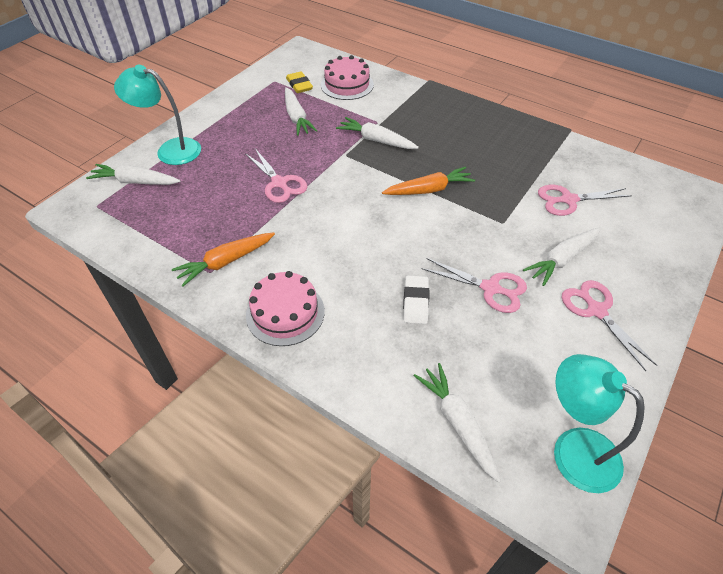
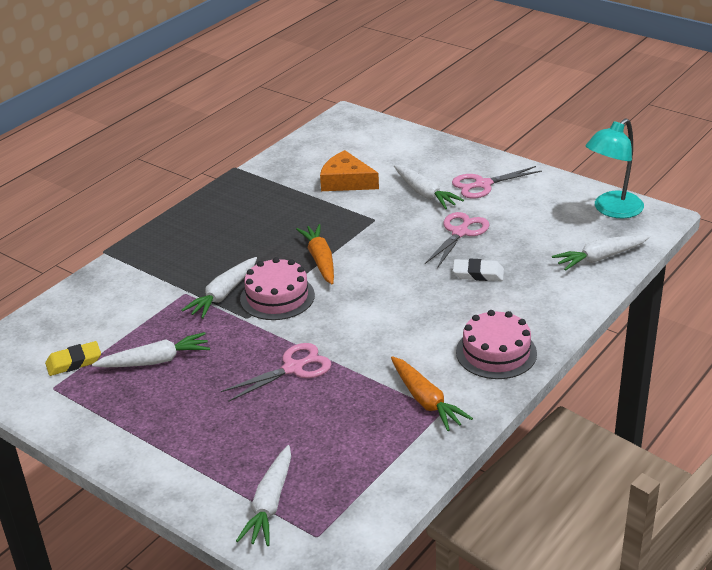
camera: 85 degrees left, 15 degrees down
turquoise lamp [114,65,201,165] -> none
pink cake [321,55,374,100] -> pink cake moved to [240,257,315,320]
pink scissors [538,185,632,216] -> orange cheese [320,150,379,191]

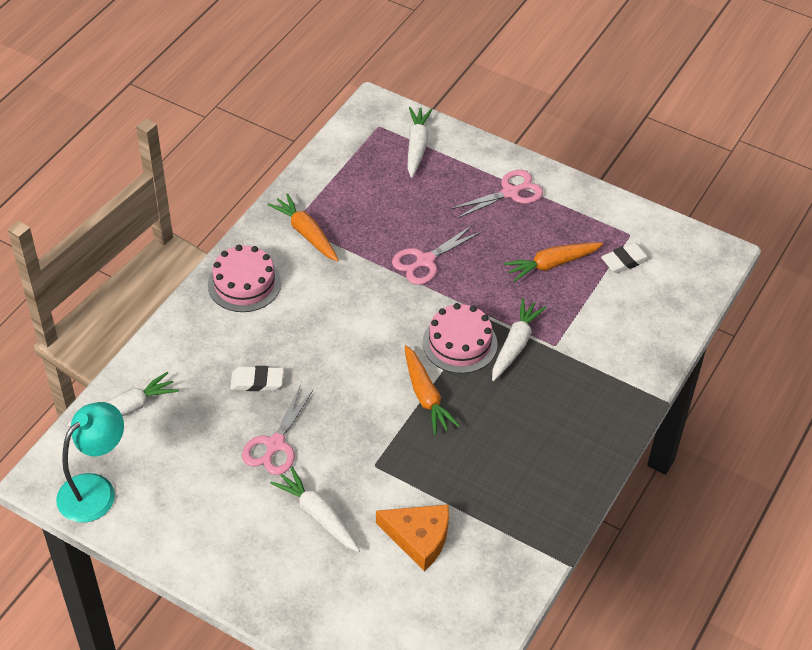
camera: 170 degrees right, 15 degrees up
yellow eraser [45,341,101,376] -> white eraser [601,242,651,273]
white carrot [92,332,210,367] -> orange carrot [504,242,603,282]
pink scissors [452,166,542,199] -> pink scissors moved to [450,170,543,218]

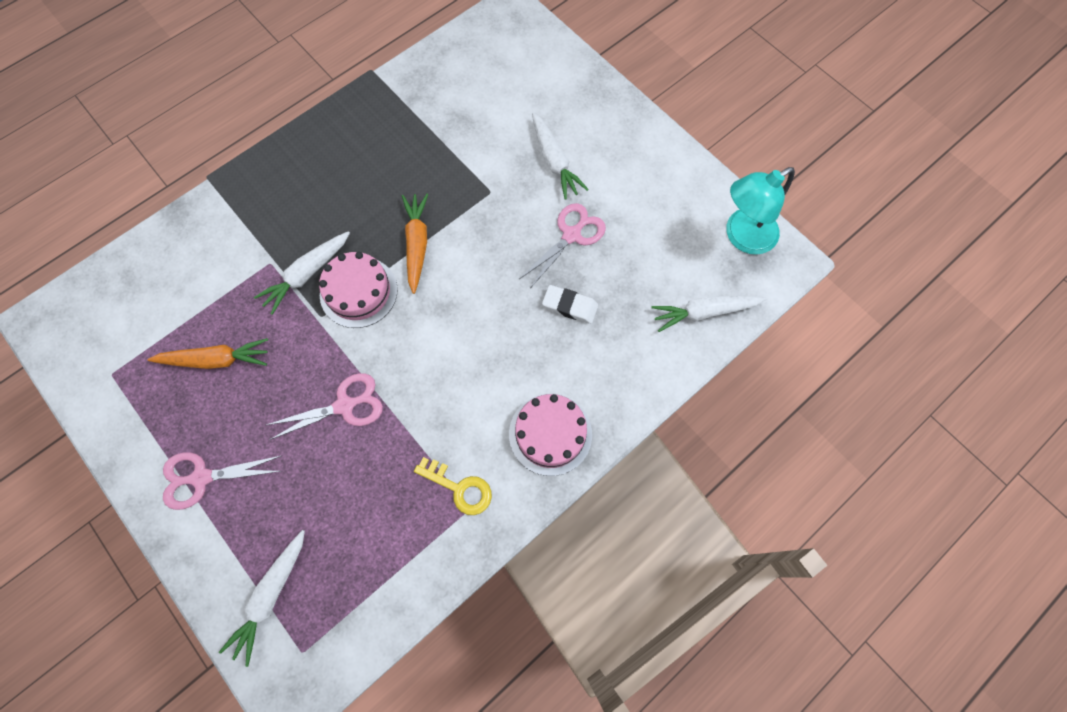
camera: 160 degrees left, 20 degrees up
orange carrot [268,193,339,261] -> yellow key [414,457,492,515]
orange cheese [376,504,449,571] -> none
white eraser [601,242,651,273] -> none

